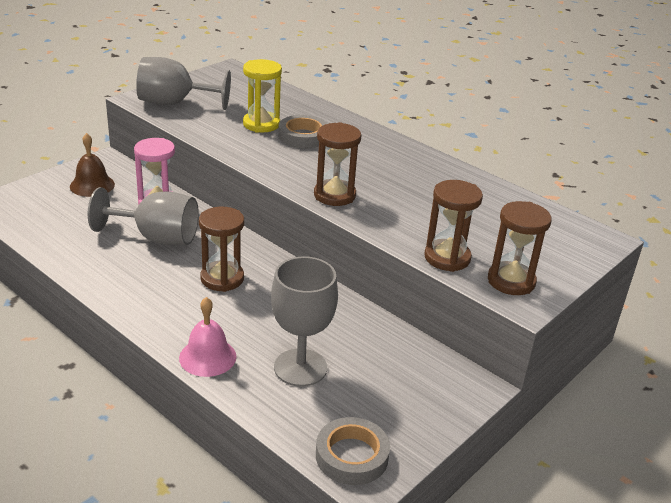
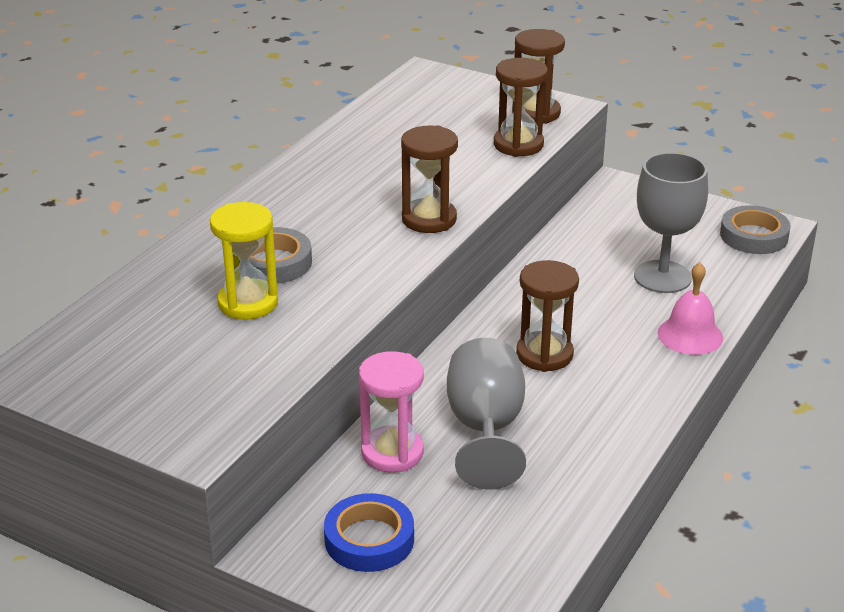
camera: 100 degrees left, 0 degrees up
brown bell [70,133,115,197] -> blue tape [324,493,414,572]
grey goblet [136,57,231,110] -> none

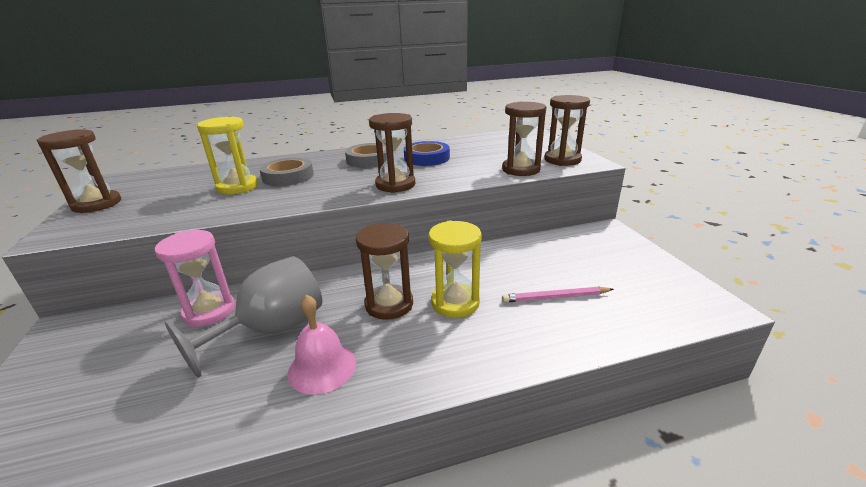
camera: 45 degrees right, 5 degrees down
blue tape [324,493,414,572] -> blue tape moved to [404,141,450,166]
grey goblet [634,152,708,293] -> pink pencil [502,287,614,303]
pink bell [658,262,723,355] -> pink bell moved to [288,294,356,395]
grey tape [720,205,791,254] -> grey tape moved to [345,143,387,168]
none -> brown hourglass [37,129,121,213]
none -> yellow hourglass [429,220,482,318]

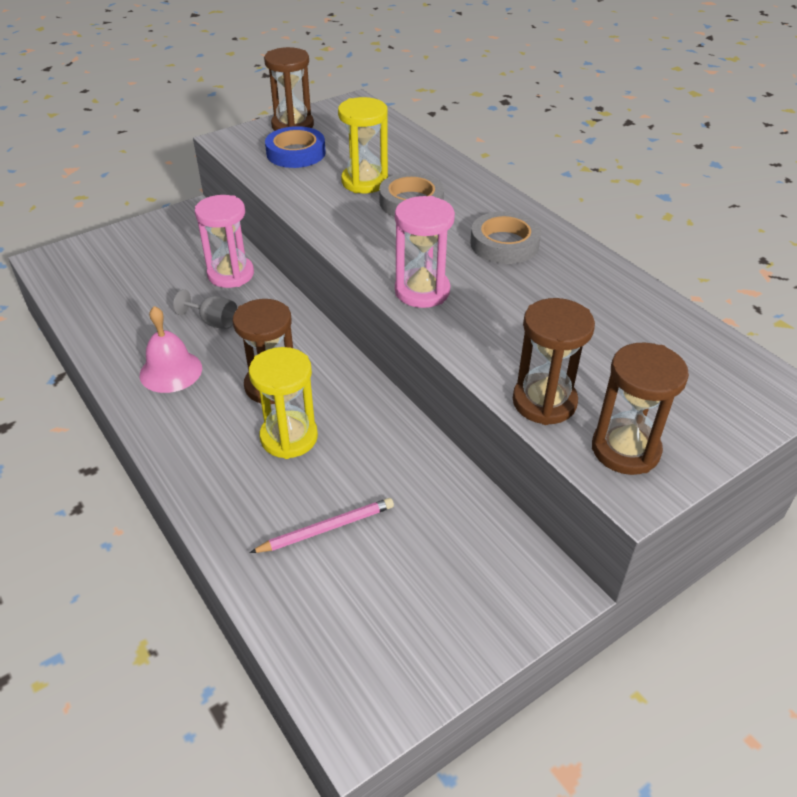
camera: 70 degrees right, 15 degrees up
grey goblet [164,256,322,378] -> grey goblet [173,289,237,329], size x0.49
brown hourglass [369,113,415,193] -> pink hourglass [395,196,455,308]
blue tape [404,141,450,166] -> blue tape moved to [265,126,326,168]
pink pencil [502,287,614,303] -> pink pencil turned 90 degrees clockwise [250,498,394,553]

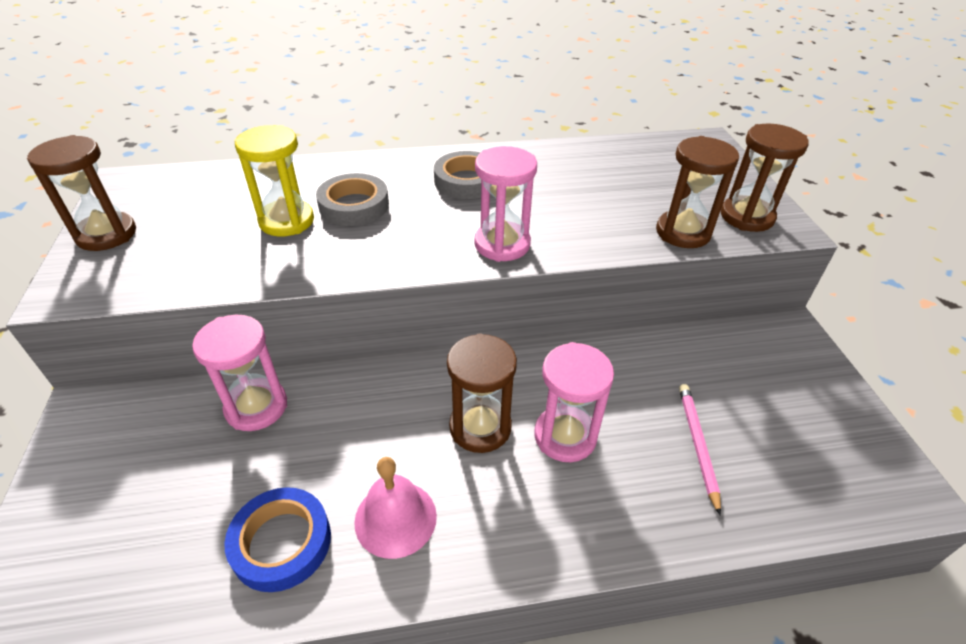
camera: 65 degrees left, 0 degrees up
grey goblet [173,289,237,329] -> none
yellow hourglass [249,347,318,459] -> pink hourglass [535,342,614,462]
blue tape [265,126,326,168] -> blue tape moved to [224,487,331,592]

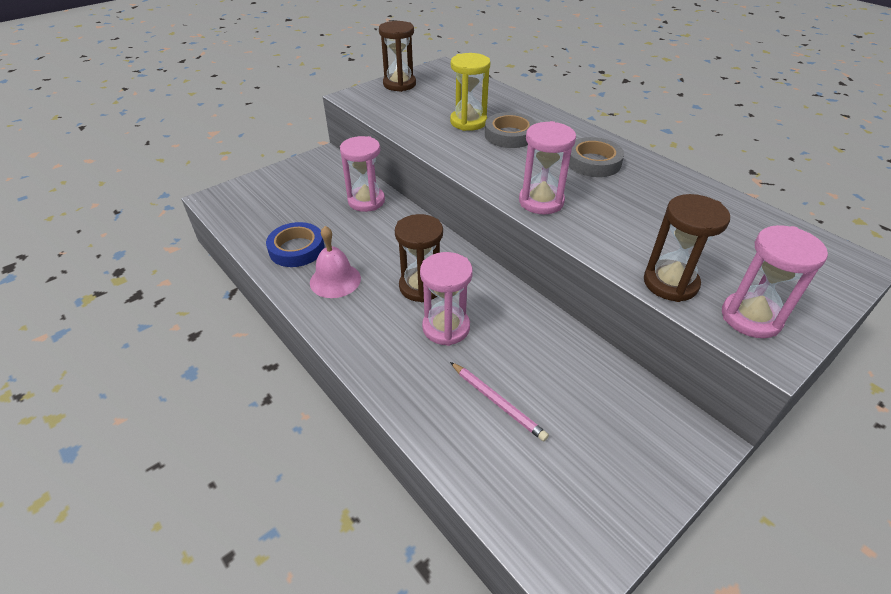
camera: 60 degrees right, 0 degrees up
pink pencil [679,384,721,516] -> pink pencil turned 75 degrees clockwise [450,362,549,441]
brown hourglass [721,124,809,232] -> pink hourglass [722,225,828,338]

